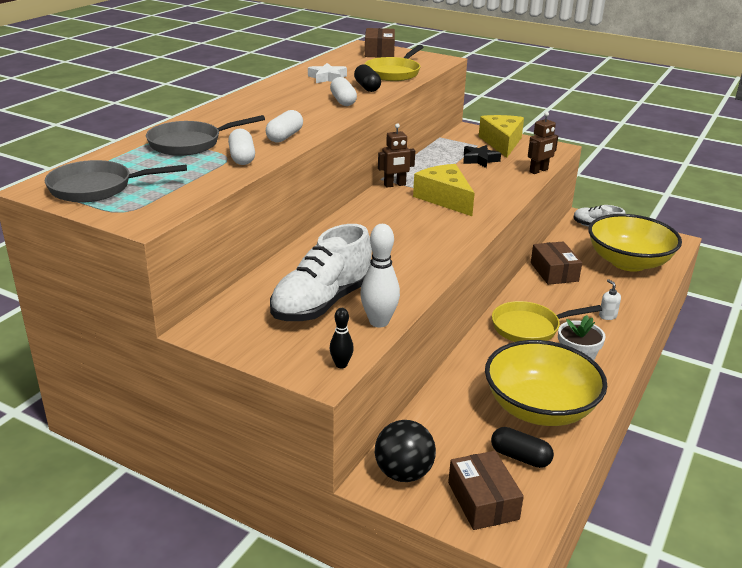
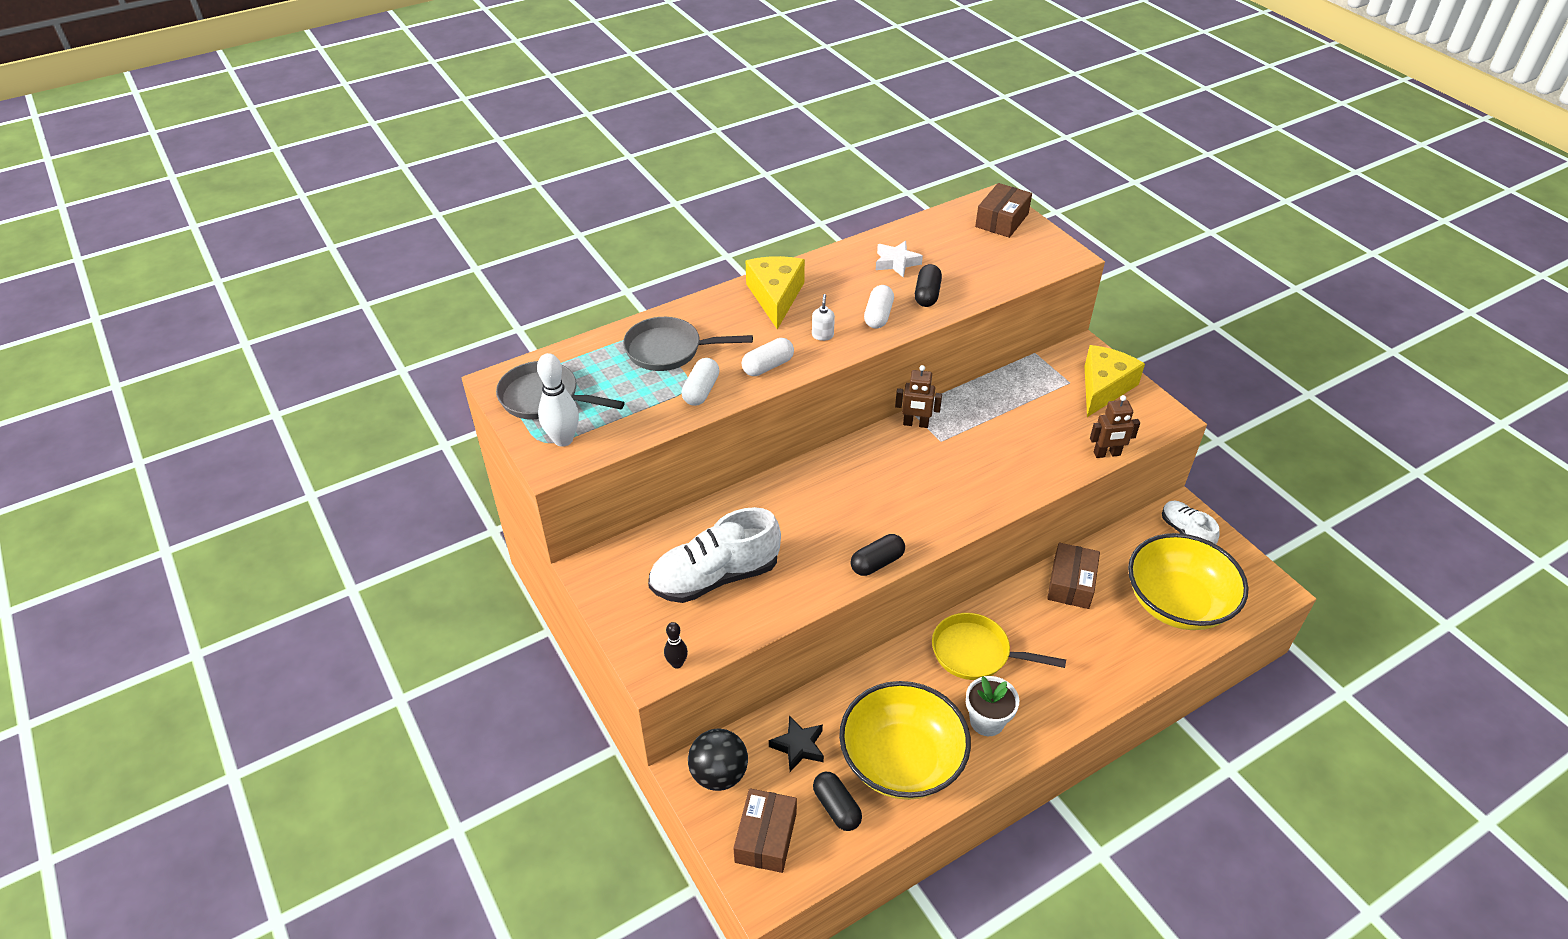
camera: 30 degrees right, 15 degrees up
white bowling pin [360,224,400,328] -> white bowling pin moved to [537,353,579,447]
yellow pan [364,45,423,81] -> none
yellow cheese [413,164,475,216] -> yellow cheese moved to [746,256,805,329]
black star [463,145,501,168] -> black star moved to [769,715,824,772]
white soap dispenser [599,279,621,320] -> white soap dispenser moved to [812,294,835,341]
none -> black capsule [851,534,905,576]

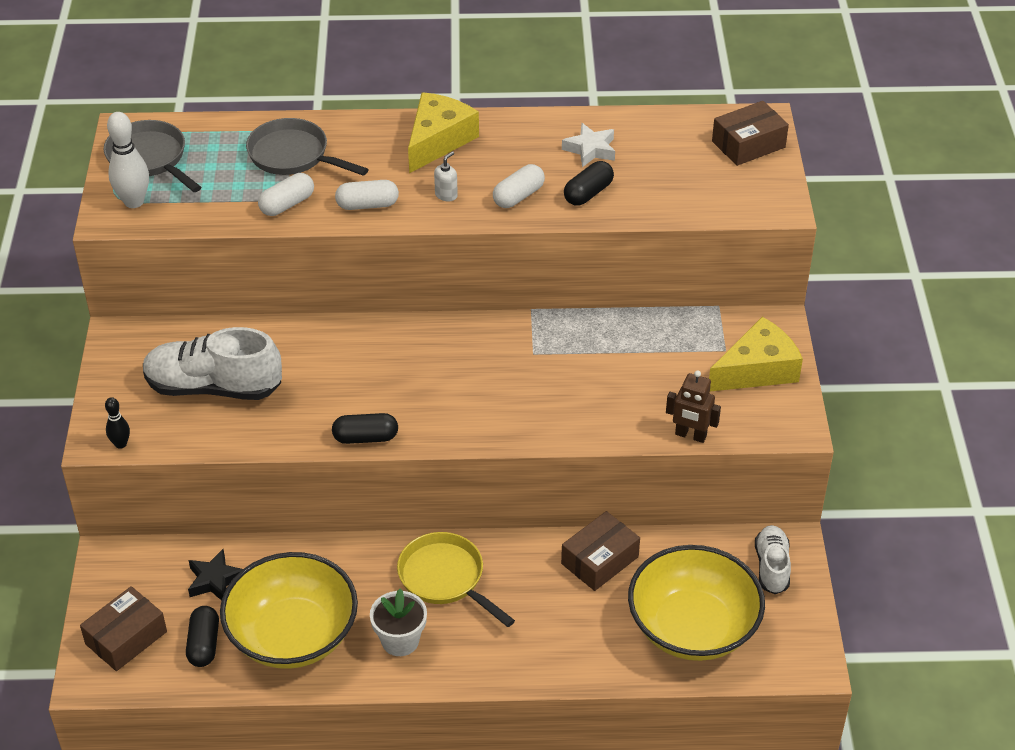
camera: 30 degrees right, 0 degrees up
black ball [688,728,748,791] -> none
brown robot [895,365,942,428] -> none

